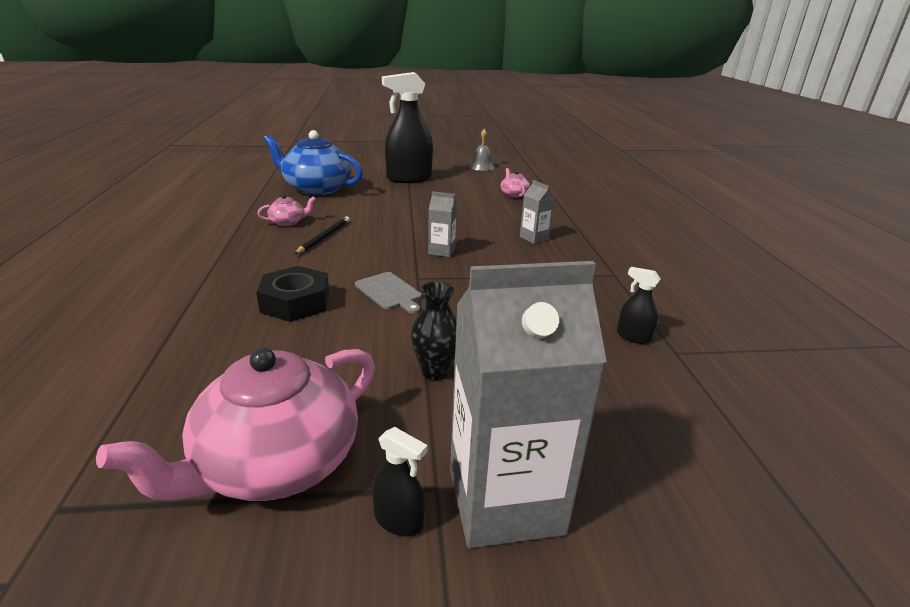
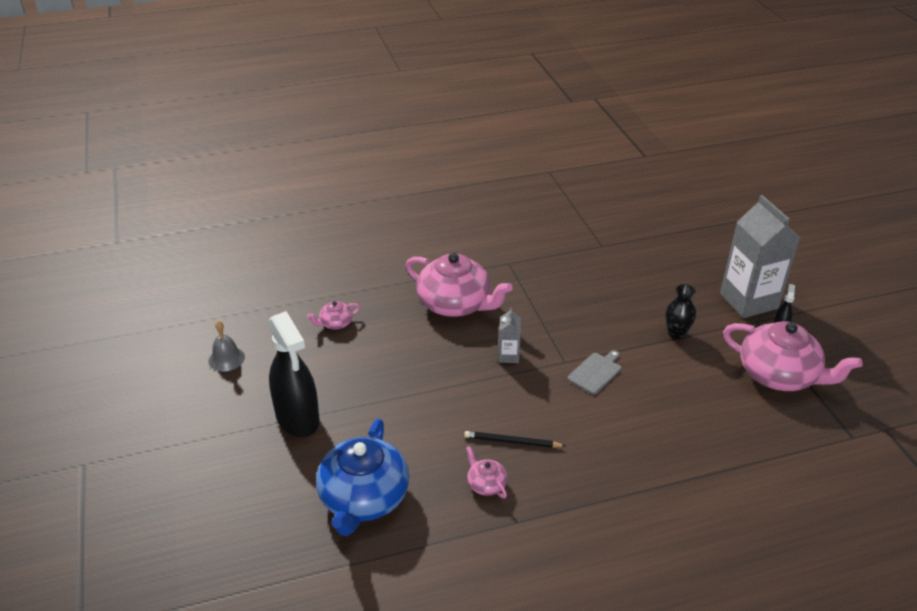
camera: 100 degrees left, 10 degrees up
black nut [256,266,329,322] -> none
grey carton [520,180,555,244] -> pink teapot [405,253,513,317]
black spray bottle [617,267,661,344] -> none

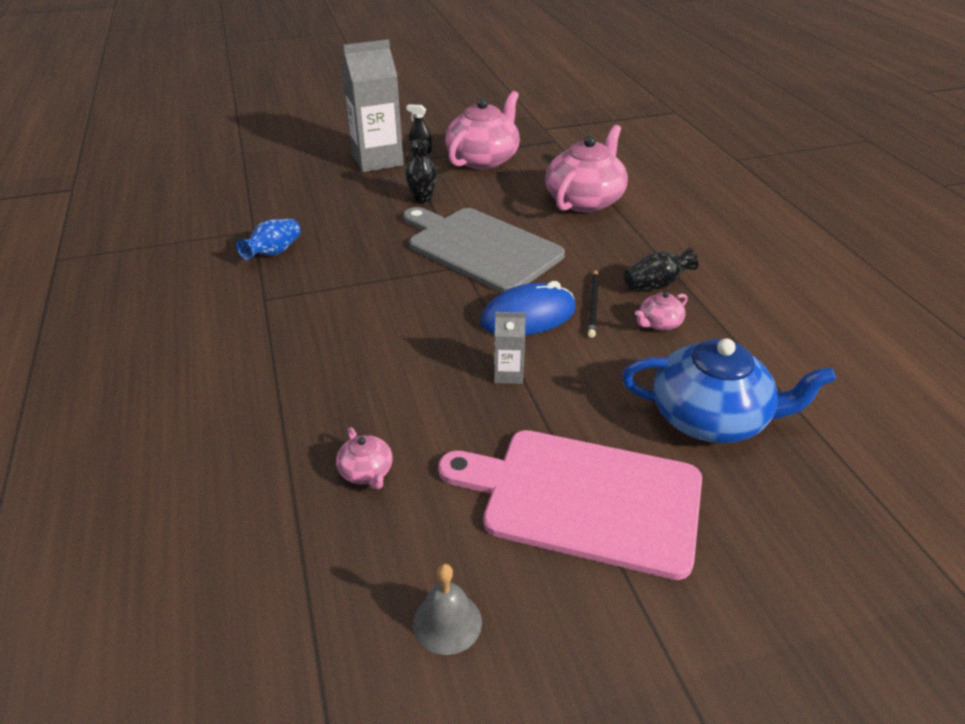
camera: 90 degrees left, 0 degrees up
black spray bottle [269,311,320,437] -> pink cutting board [438,430,702,580]
pink teapot [405,253,513,317] -> pink teapot moved to [545,125,628,212]
grey carton [498,308,521,363] -> grey carton moved to [494,312,526,384]
grey cutting board [568,350,621,395] -> grey cutting board [403,207,565,293], size x2.45
none -> blue vase [236,219,301,261]
none -> blue mouse [480,281,576,335]
none -> black vase [624,248,698,290]

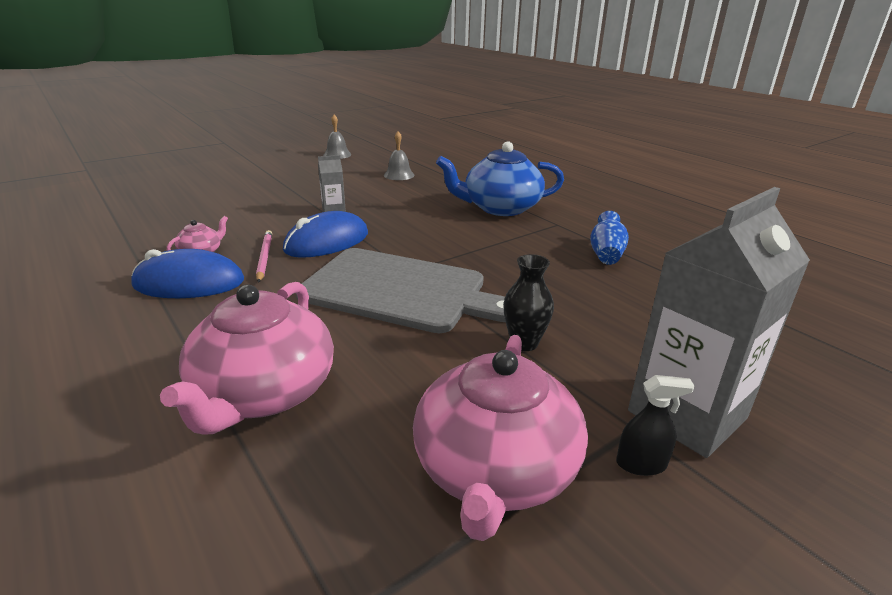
camera: 160 degrees right, 10 degrees down
pink teapot [336,427,393,489] -> grey bell [384,131,415,180]
pink cutting board [438,430,702,580] -> none
black pencil [588,269,599,338] -> pink pencil [256,230,272,283]
blue teapot [622,338,836,443] -> blue teapot moved to [436,141,564,216]
black vase [624,248,698,290] -> blue mouse [131,249,244,298]

